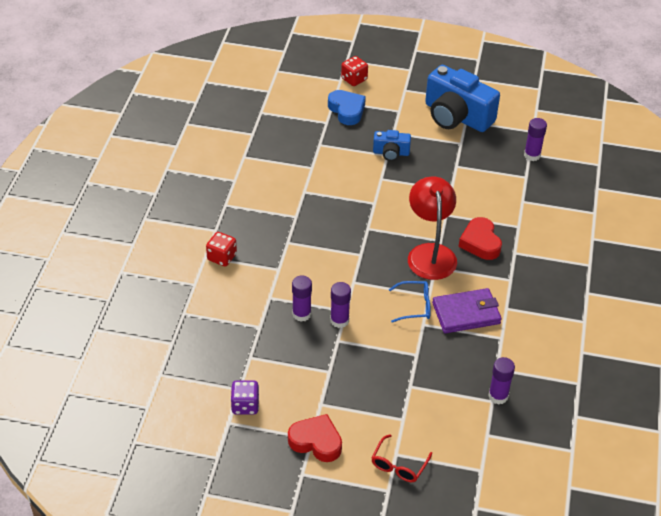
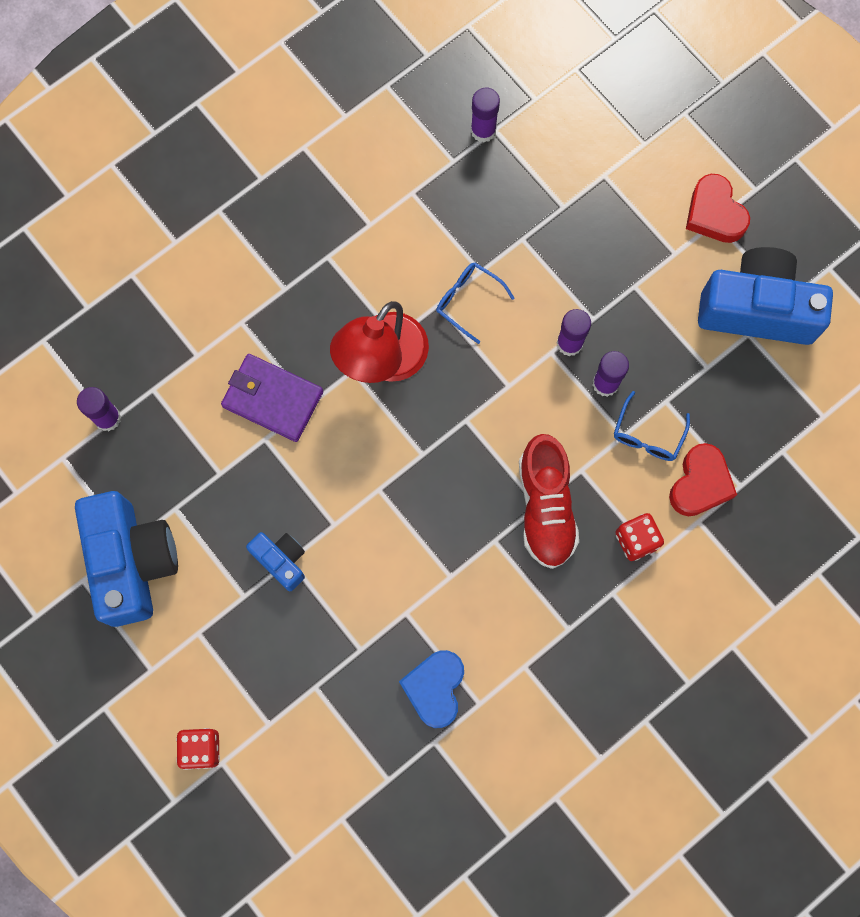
camera: 140 degrees left, 30 degrees up
purple dice [231,380,259,415] -> blue camera [698,247,833,345]
blue heart [328,90,366,125] -> blue heart moved to [399,650,464,728]
red glasses [371,434,432,482] -> none
purple wallet [432,288,502,333] -> purple wallet moved to [221,354,323,442]
red heart [459,217,502,260] -> red heart moved to [669,443,737,516]
none -> red shoe [519,434,579,569]
none -> blue glasses [614,391,690,461]

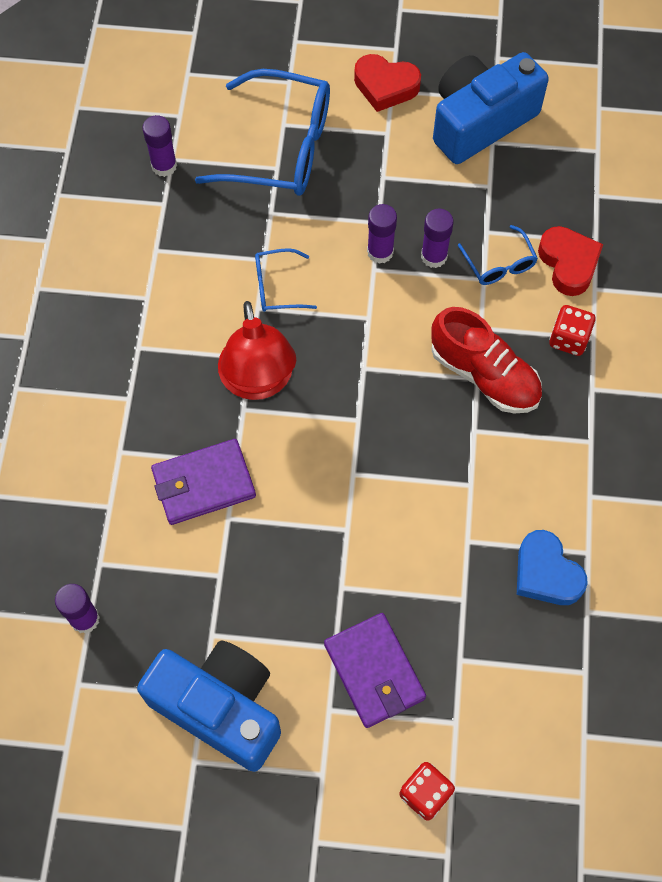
camera: 45 degrees left, 10 degrees down
blue camera [246,532,305,591] -> none
none -> blue glasses [195,69,330,196]
none -> purple wallet [324,613,426,728]

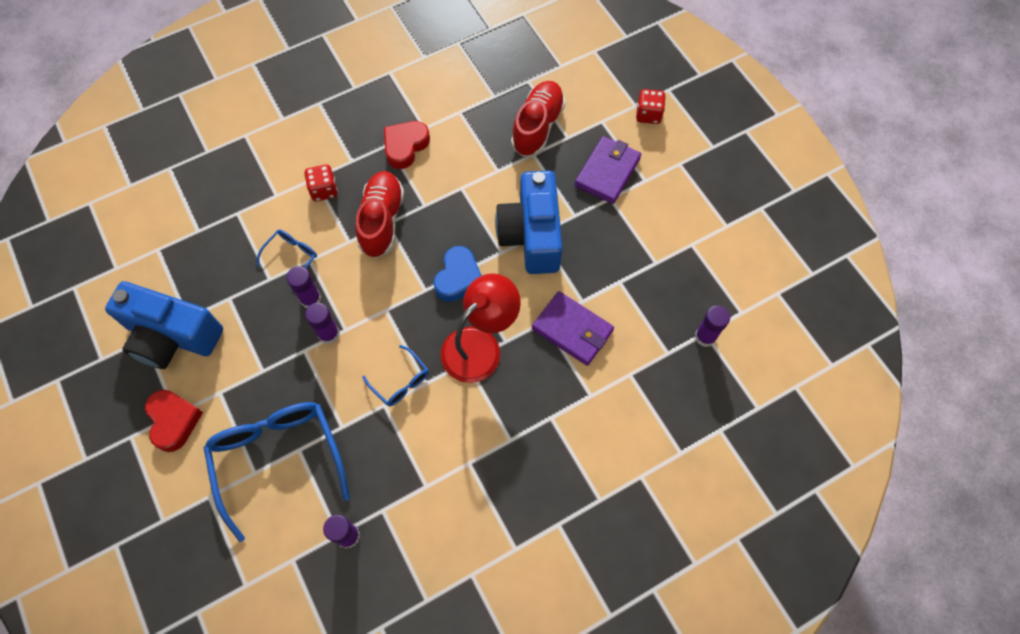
camera: 125 degrees left, 0 degrees up
blue camera [137,641,281,772] -> blue camera moved to [495,170,563,274]
blue heart [517,530,588,605] -> blue heart moved to [434,246,482,302]
red heart [538,226,603,296] -> red heart moved to [384,121,430,169]
none -> red shoe [511,81,565,157]

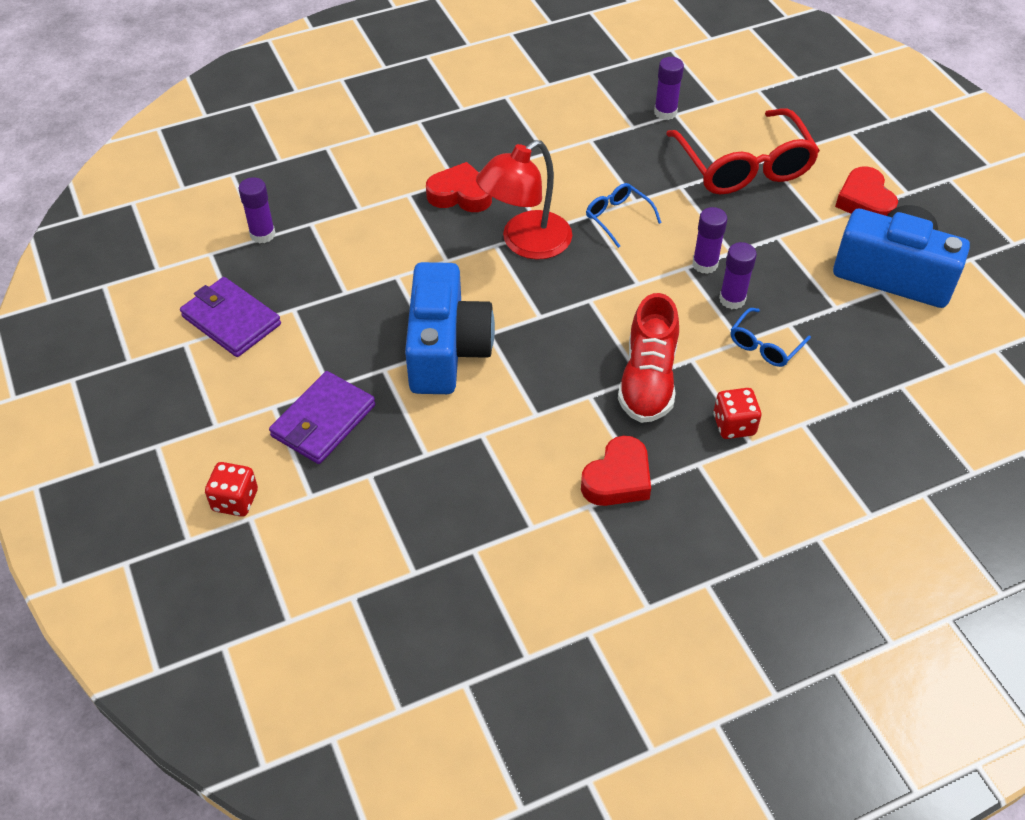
camera: 175 degrees left, 15 degrees down
blue glasses [203,402,350,542] -> red glasses [666,108,820,195]
blue heart [434,246,482,302] -> none
red shoe [511,81,565,157] -> none
purple wallet [532,291,614,366] -> purple wallet moved to [180,277,281,357]
none -> red heart [426,162,492,212]

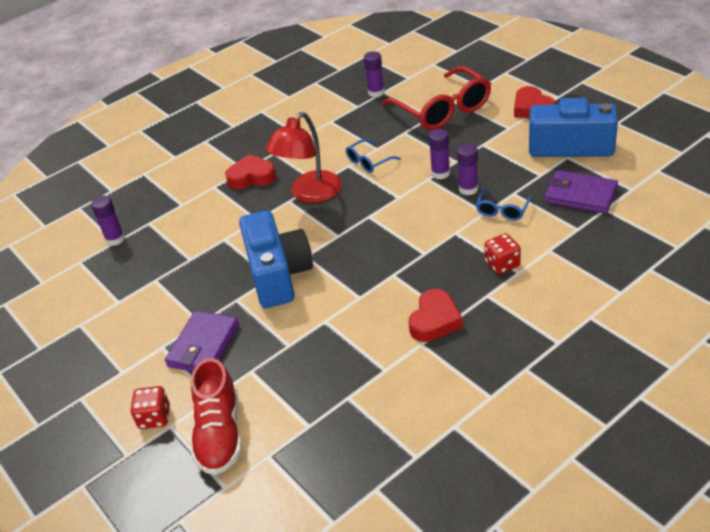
camera: 10 degrees left, 10 degrees down
purple wallet [180,277,281,357] -> purple wallet moved to [545,170,618,214]
blue glasses [586,183,662,248] -> blue glasses turned 75 degrees counterclockwise [346,139,401,173]
red shoe [618,293,679,423] -> red shoe moved to [191,358,242,475]

